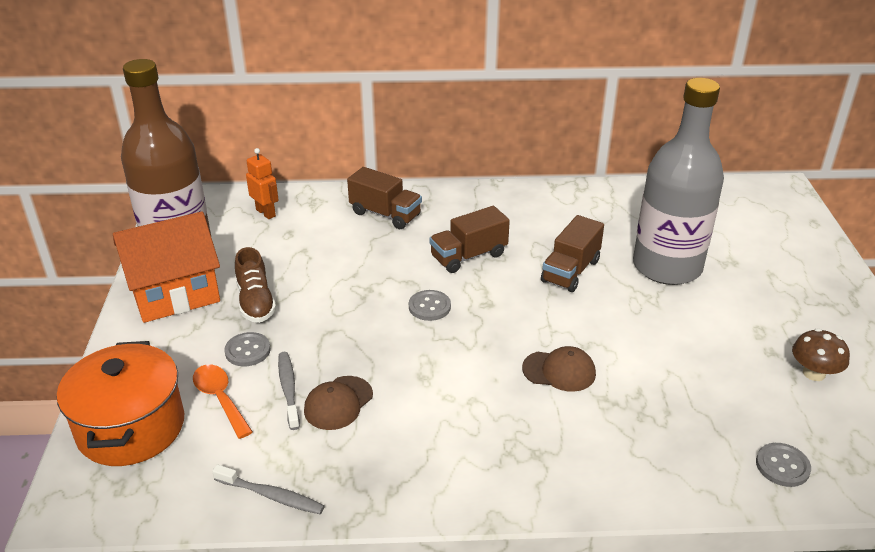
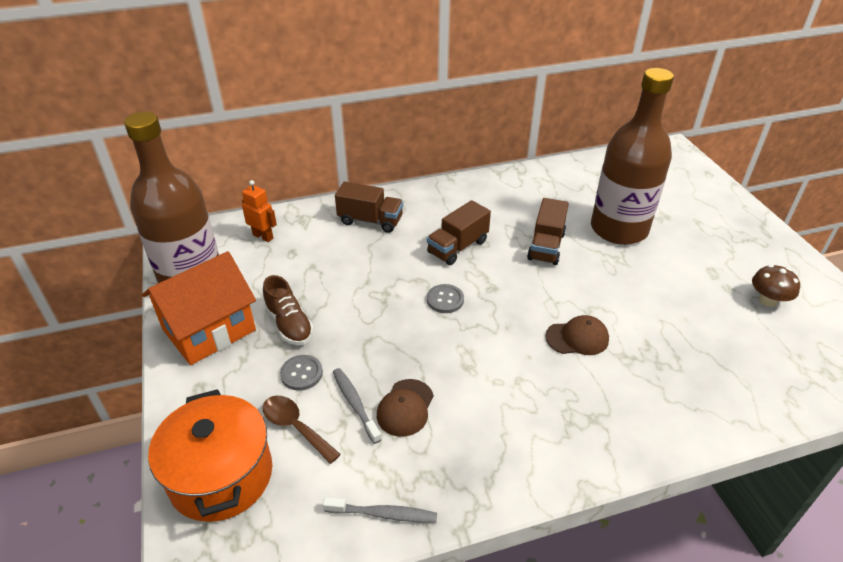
camera: 15 degrees left, 5 degrees up
orange spoon [193,364,253,439] -> brown spoon [263,396,341,464]
grey bottle [633,78,724,285] -> brown bottle [591,68,674,245]
grey button [756,443,811,487] -> none

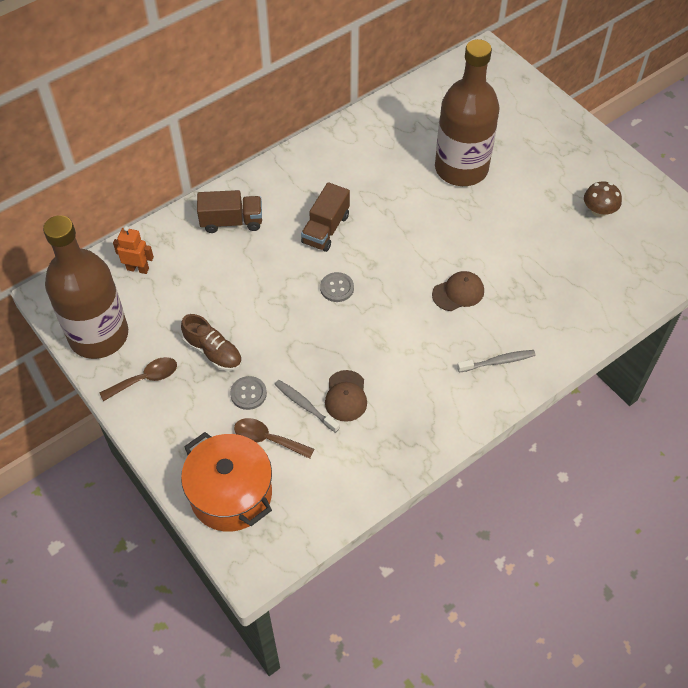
camera: 20 degrees left, 15 degrees up
orange house [142,251,256,365] -> brown spoon [100,357,177,401]
grey toothbrush [323,497,437,522] -> grey toothbrush moved to [457,350,536,373]
brown truck [527,198,569,265] -> none

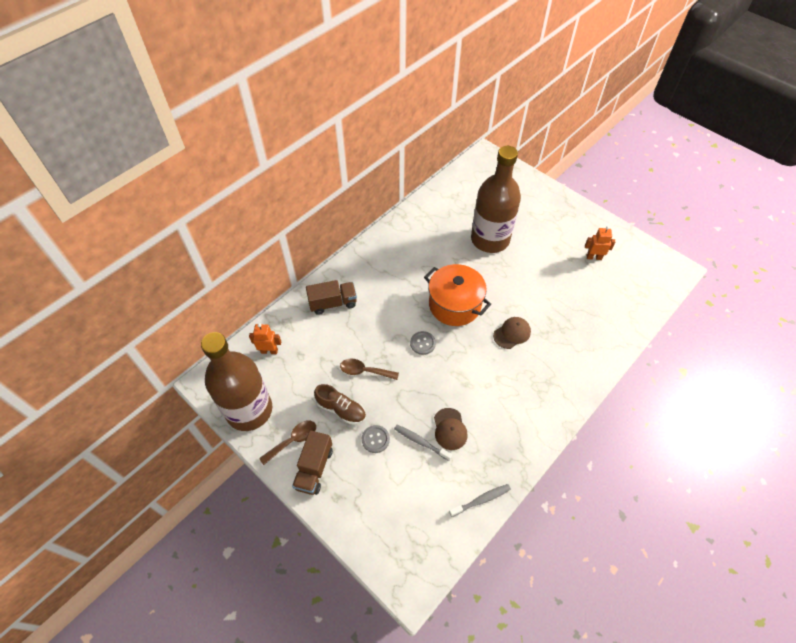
camera: 10 degrees left, 0 degrees up
orange pot [181,432,272,532] -> orange pot moved to [424,264,491,326]
brown spoon [234,418,314,459] -> brown spoon moved to [340,359,399,380]
brown truck [301,182,350,252] -> brown truck moved to [292,430,333,495]
grey toothbrush [457,350,536,373] -> grey toothbrush moved to [449,484,511,517]
brown mushroom [584,181,622,217] -> orange robot [585,226,615,260]

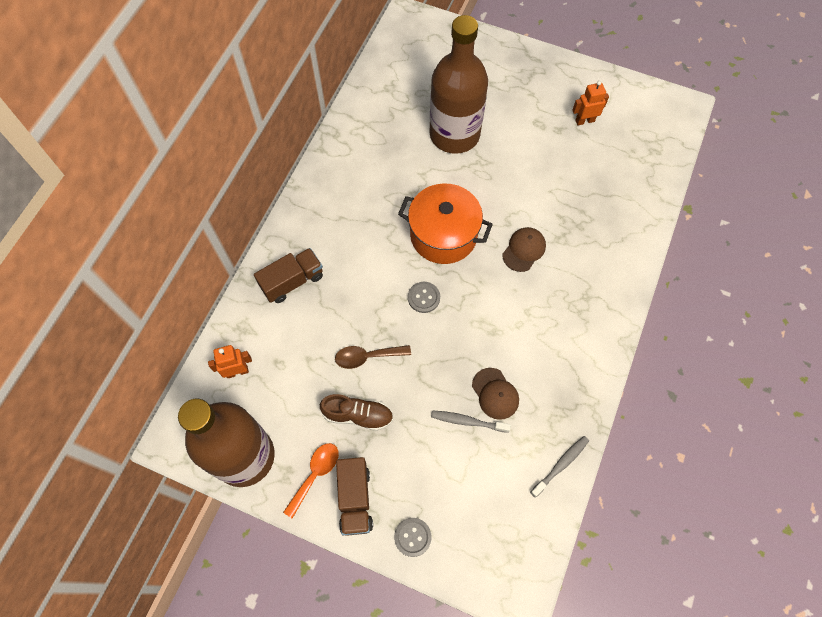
camera: 20 degrees left, 10 degrees up
brown spoon [259,421,316,465] -> orange spoon [283,443,339,519]
grey button [362,425,390,453] -> grey button moved to [394,518,431,557]

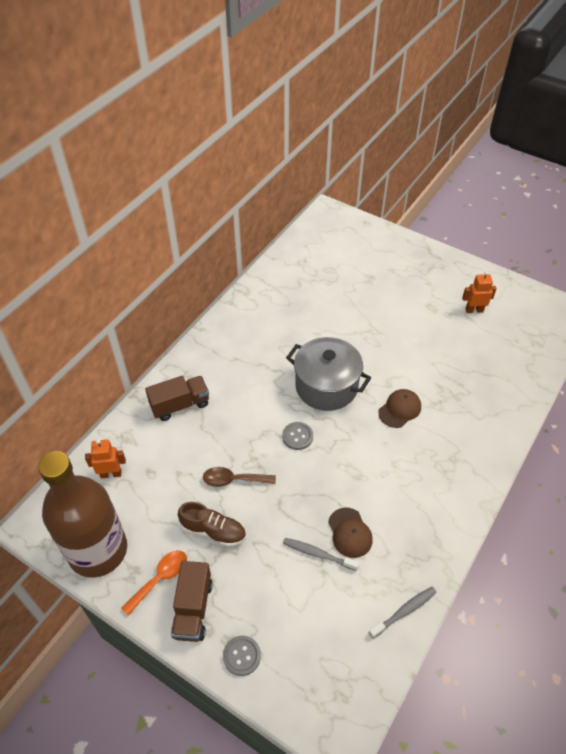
camera: 10 degrees right, 15 degrees down
orange pot [398,183,493,264] -> grey pot [286,337,371,411]
brown bottle [429,15,488,154] -> none

